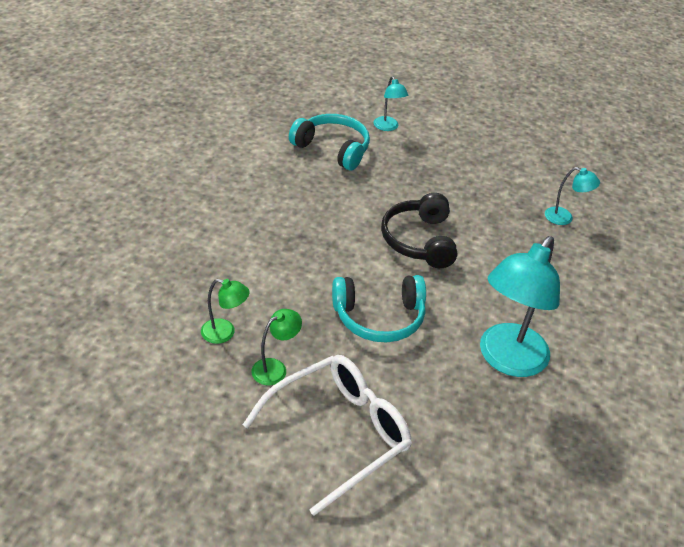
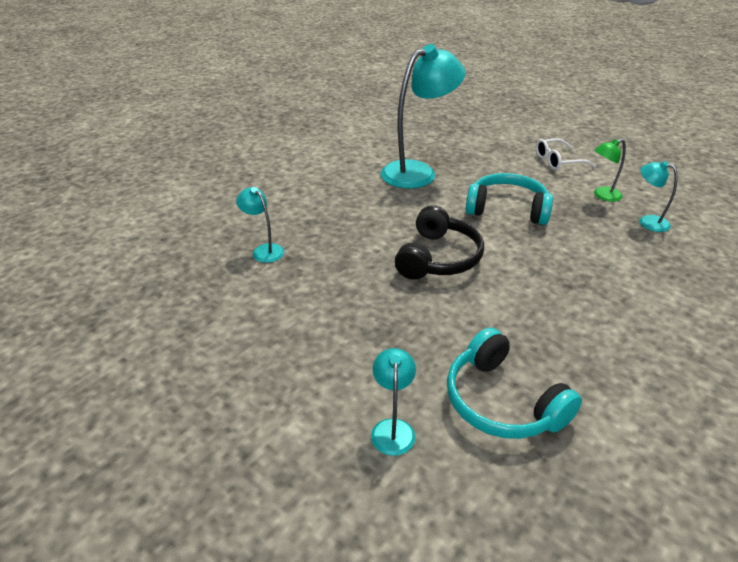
camera: 155 degrees left, 5 degrees down
green lamp [201,279,250,344] -> turquoise lamp [639,161,678,232]
white glasses [243,355,412,516] -> white glasses [536,138,596,170], size x0.55

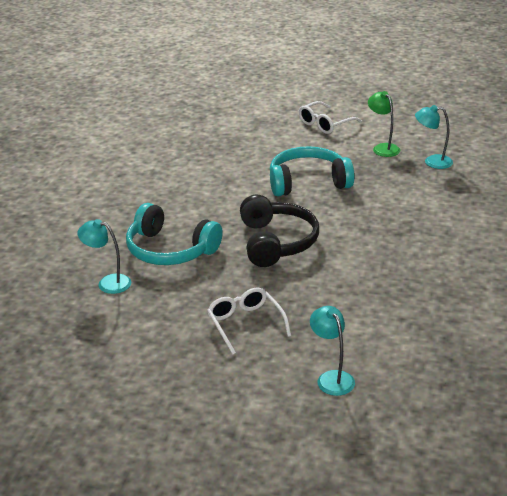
camera: 25 degrees left, 5 degrees down
turquoise lamp [381,44,466,189] -> none
turquoise headphones [447,327,582,439] -> turquoise headphones moved to [126,203,223,265]
green lamp [594,139,626,202] -> green lamp turned 105 degrees clockwise [368,91,400,157]
none -> white glasses [207,287,291,355]

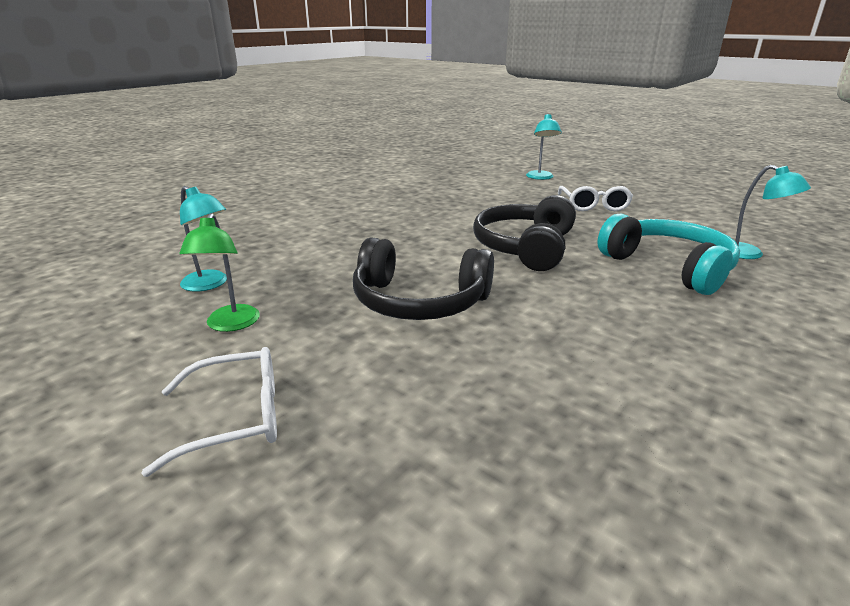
camera: 155 degrees left, 5 degrees down
turquoise headphones [270,146,354,196] -> black headphones [353,237,494,320]

